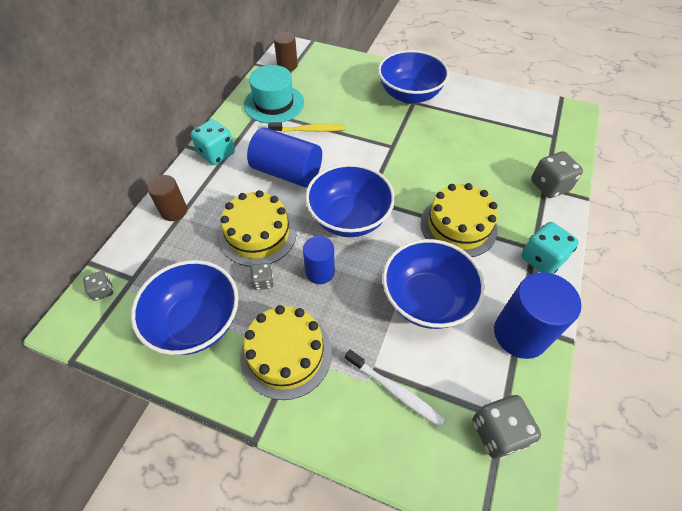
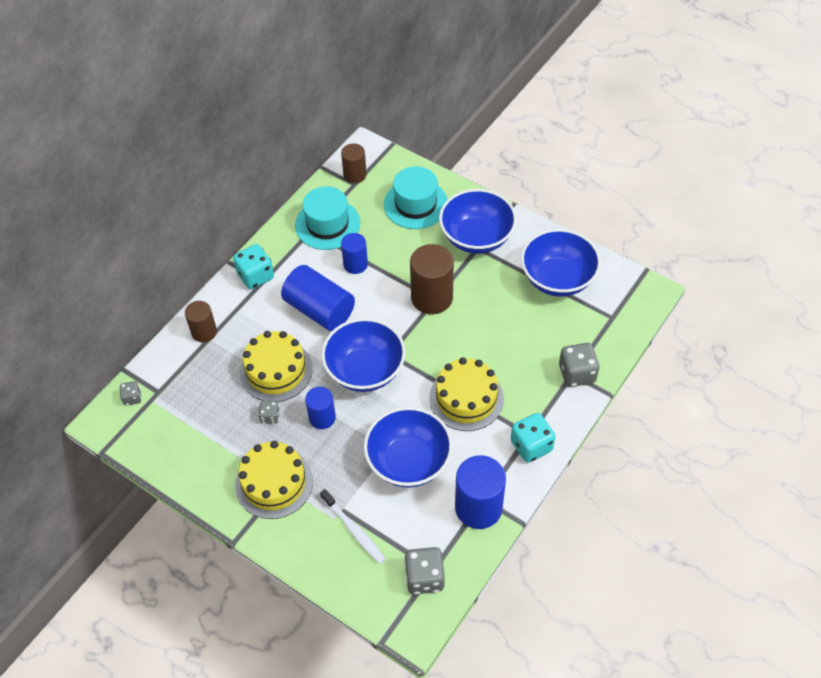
camera: 15 degrees right, 0 degrees up
blue bowl [131,260,239,355] -> blue bowl moved to [521,229,601,297]
yellow toothbrush [268,122,346,133] -> blue cylinder [341,233,368,274]
none -> turquoise hat [384,166,448,229]
none -> brown cylinder [410,244,454,314]

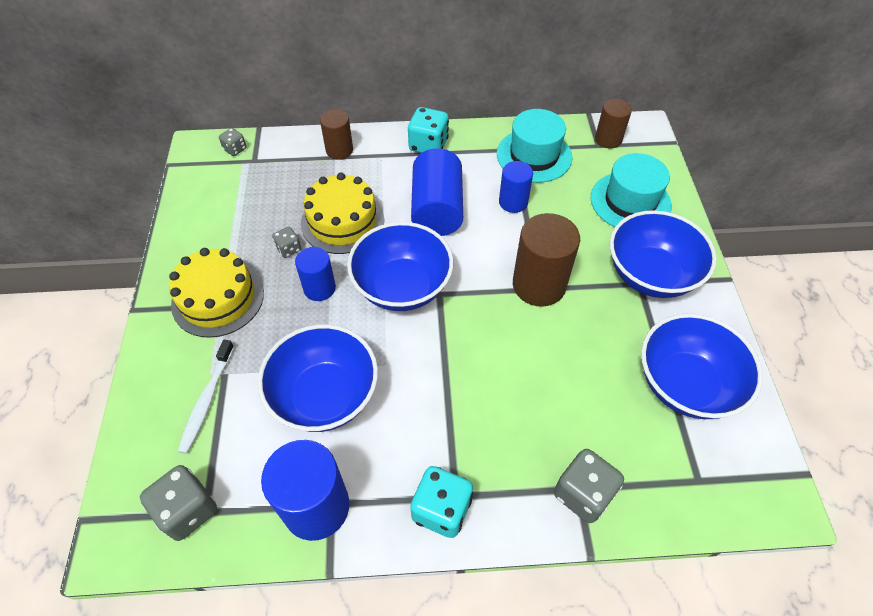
camera: 50 degrees right, 0 degrees up
yellow cake [429,357,504,431] -> none

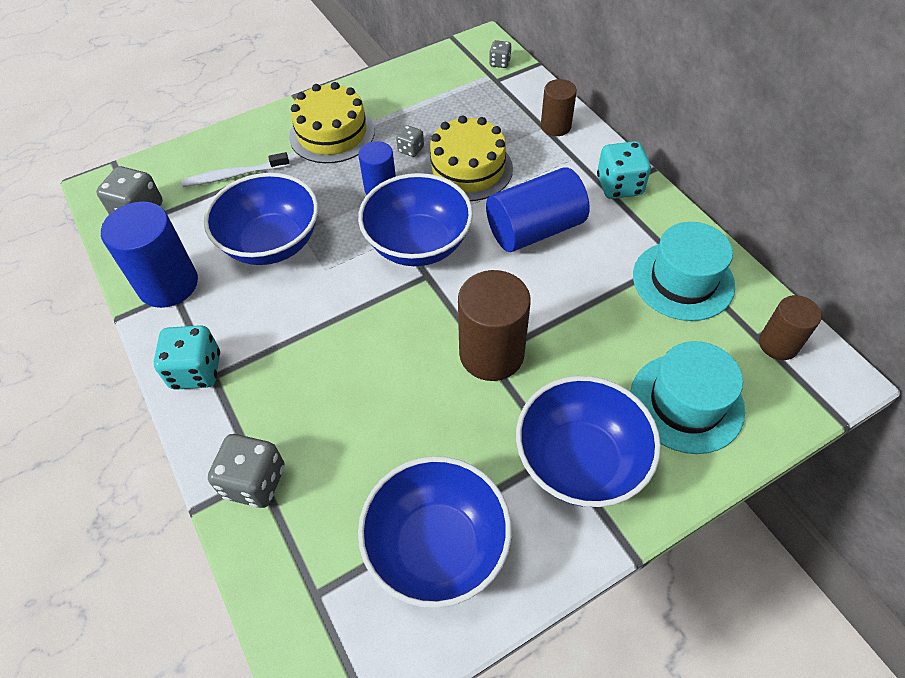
camera: 65 degrees right, 0 degrees up
blue cylinder [499,161,533,213] -> none

